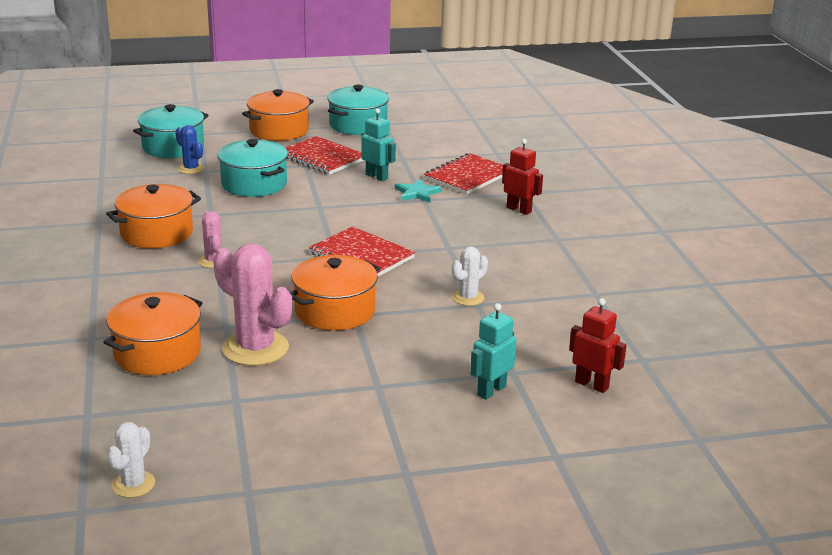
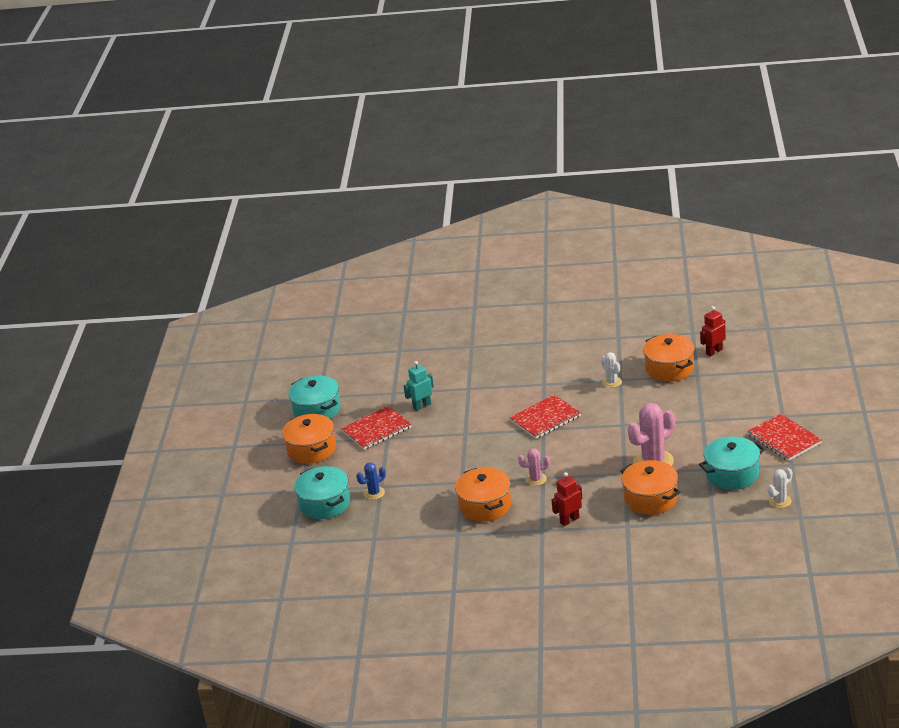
camera: 70 degrees left, 5 degrees up
white cactus [107,422,155,498] -> white cactus turned 75 degrees counterclockwise [768,468,792,508]
turquoise pot [218,139,288,197] -> turquoise pot moved to [699,436,765,490]
orange pot [289,255,381,331] -> orange pot moved to [643,334,695,382]
turquoise star [395,179,442,203] -> none
red notebook [424,153,503,194] -> red notebook moved to [747,414,822,461]
turquoise robot [470,303,516,400] -> none
red robot [502,139,543,215] -> red robot moved to [552,472,582,526]

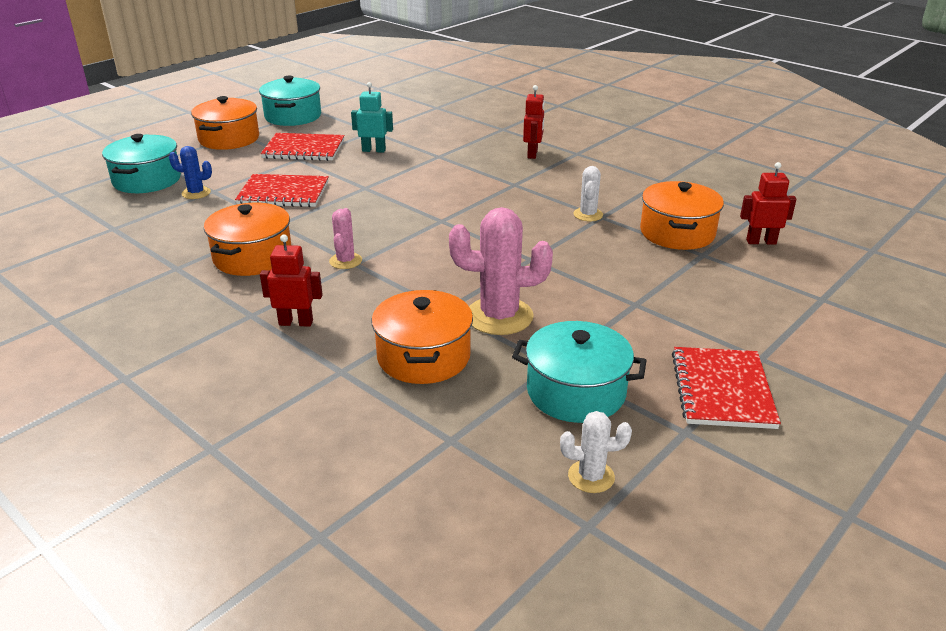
camera: 35 degrees right, 0 degrees up
red notebook [509,394,581,439] -> red notebook moved to [235,174,329,207]
pink cactus [518,448,550,486] -> pink cactus turned 60 degrees clockwise [329,208,362,269]
none -> red robot [523,85,545,159]

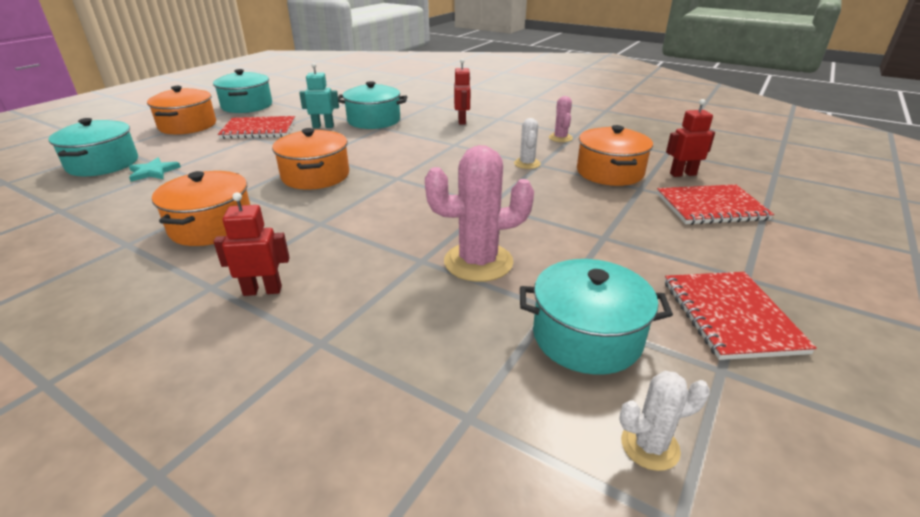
camera: 10 degrees left, 0 degrees up
blue cactus [169,146,212,199] -> turquoise star [129,158,181,182]
red notebook [235,174,329,207] -> red notebook moved to [657,184,774,225]
pink cactus [329,208,362,269] -> pink cactus moved to [549,96,573,142]
orange pot [371,290,473,384] -> orange pot moved to [272,128,349,190]
none -> turquoise pot [338,81,408,129]

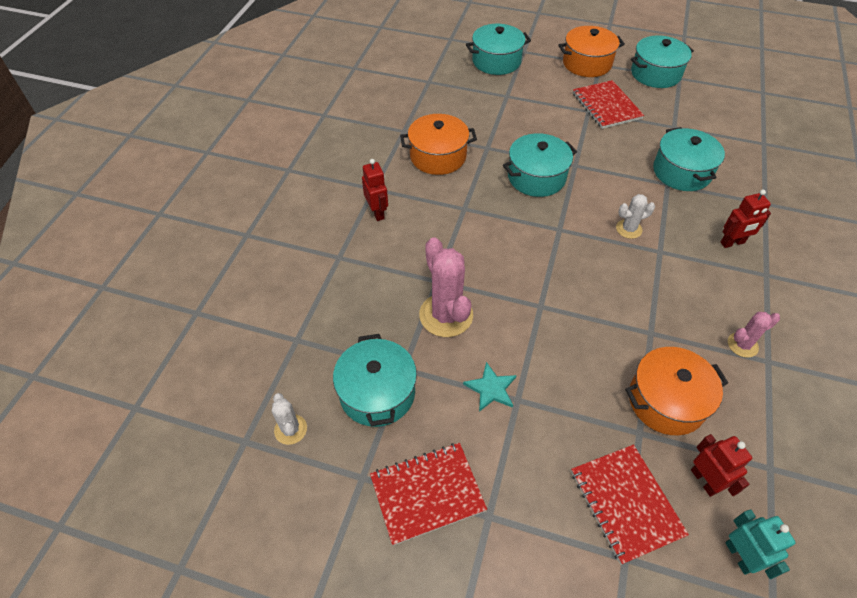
camera: 75 degrees right, 20 degrees up
turquoise star [129,158,181,182] -> turquoise star moved to [463,362,517,412]
orange pot [272,128,349,190] -> turquoise pot [503,133,577,197]
turquoise robot [299,63,339,128] -> turquoise robot moved to [725,509,796,579]
white cactus [514,118,541,169] -> white cactus moved to [616,194,655,239]

